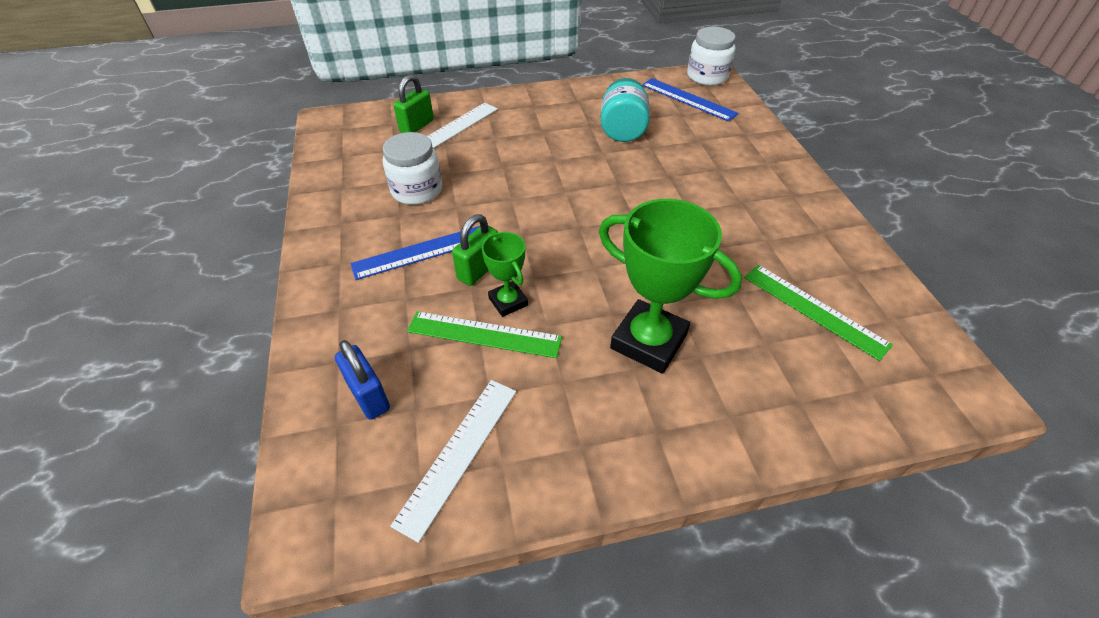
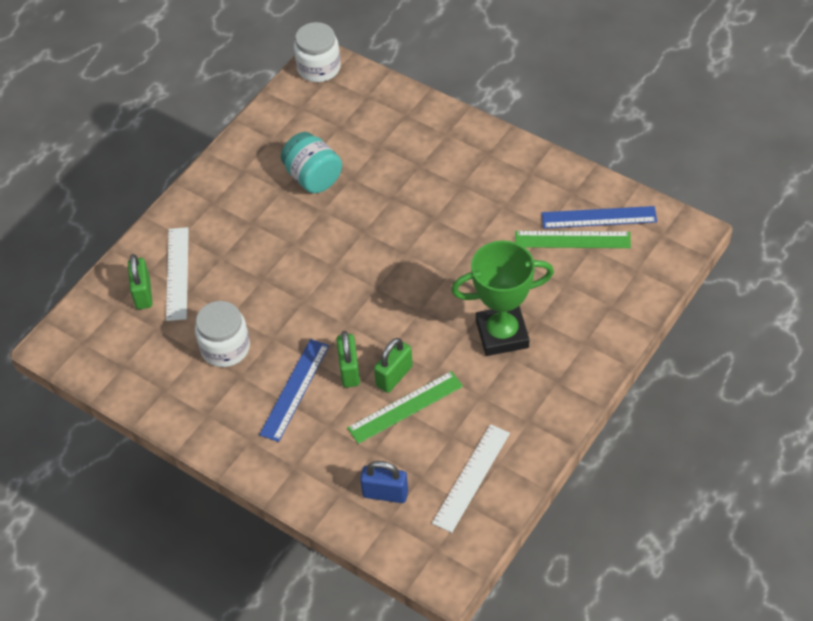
camera: 40 degrees left, 5 degrees up
white ruler [390,380,516,543] -> white ruler turned 45 degrees clockwise [432,424,510,533]
green trophy [482,232,528,317] -> green padlock [374,338,413,393]
blue ruler [642,78,739,122] -> blue ruler moved to [542,206,657,229]

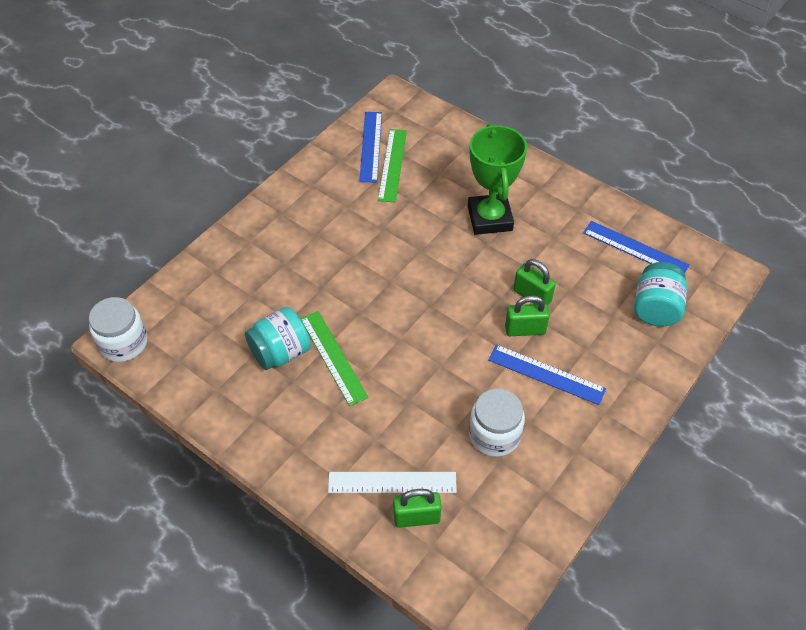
camera: 90 degrees left, 0 degrees up
green ruler [347,371,463,444] -> green ruler moved to [300,311,368,406]
blue padlock [360,461,408,503] -> turquoise jar [634,262,687,327]
white ruler [432,424,510,533] -> blue ruler [583,221,690,273]

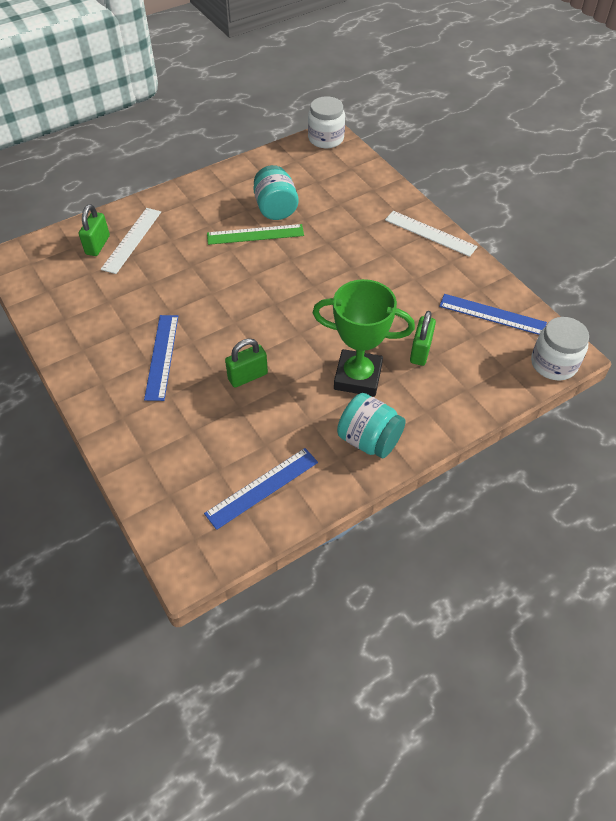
camera: 110 degrees right, 0 degrees up
green ruler [378,129,407,202] -> none
white jar [469,389,525,457] -> white jar moved to [531,317,589,380]
blue ruler [488,344,606,405] -> blue ruler turned 45 degrees counterclockwise [144,315,178,401]
green padlock [505,295,550,336] -> green padlock moved to [410,311,436,366]
turquoise jar [634,262,687,327] -> turquoise jar moved to [337,393,406,458]
none -> white ruler [385,211,478,257]

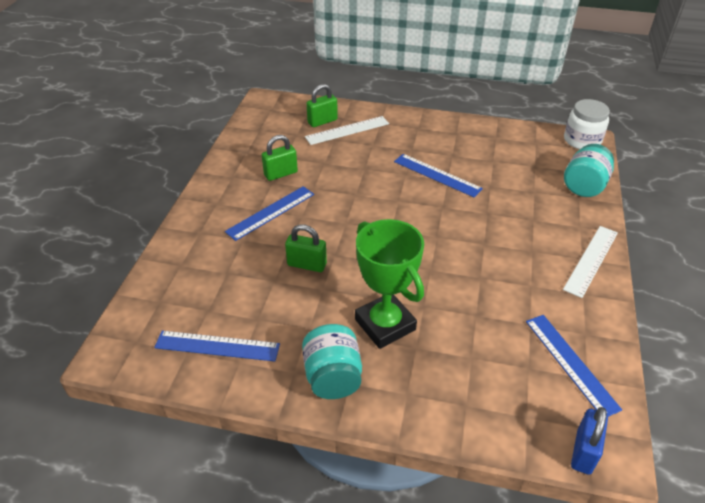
camera: 45 degrees right, 10 degrees down
green ruler [207,224,304,245] -> blue ruler [394,154,483,197]
turquoise jar [254,165,298,220] -> turquoise jar moved to [564,144,614,197]
white ruler [385,211,478,257] -> white ruler turned 45 degrees clockwise [563,226,618,298]
green padlock [410,311,436,366] -> green padlock moved to [262,135,298,181]
white jar [531,317,589,380] -> blue padlock [571,407,608,475]

